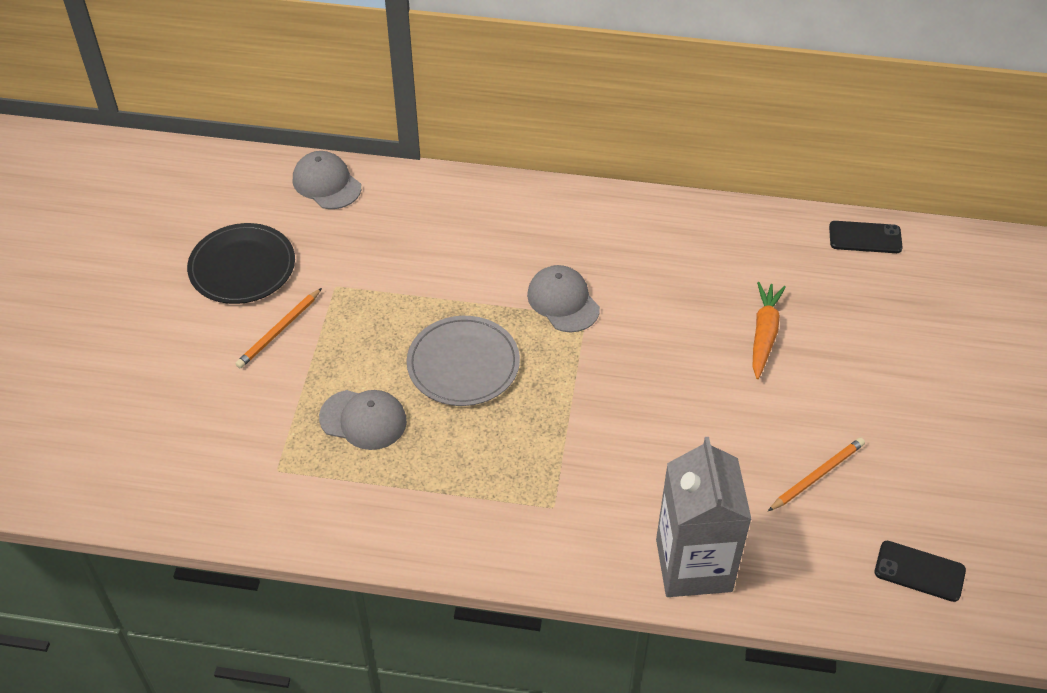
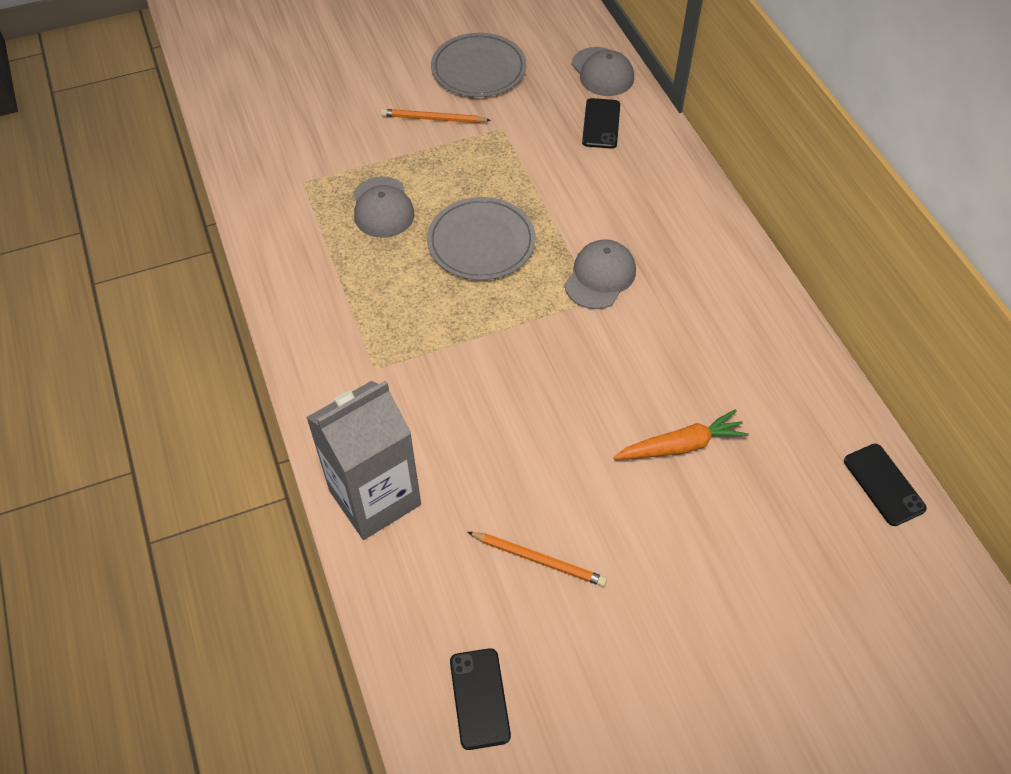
camera: 60 degrees right, 5 degrees up
black plate [187,223,295,304] -> grey plate [431,33,526,97]
grey cap [293,151,361,209] -> grey cap turned 135 degrees clockwise [571,47,634,96]
none -> black phone [582,98,620,149]

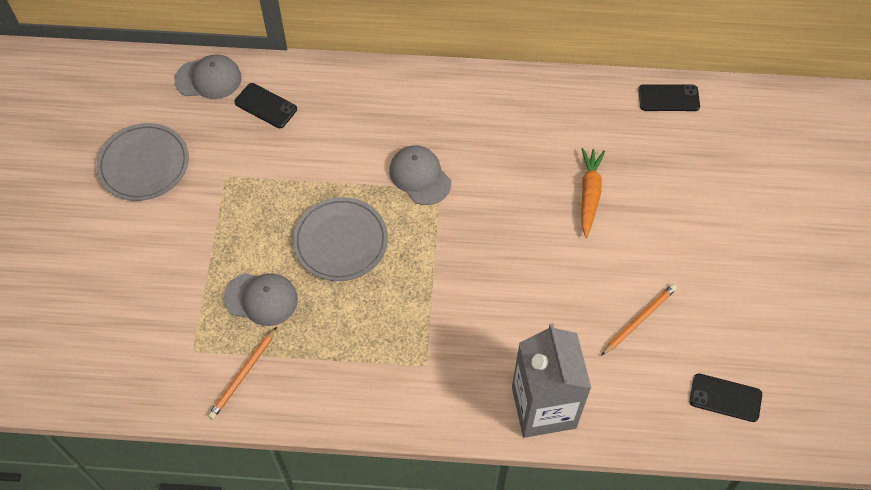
camera: 65 degrees left, 5 degrees up
orange pencil [381,109,491,123] -> orange pencil moved to [208,327,277,419]

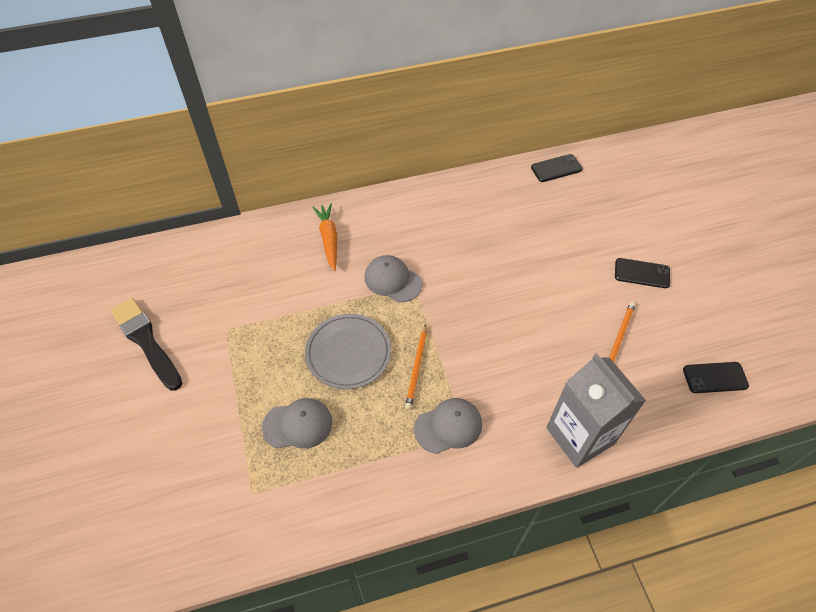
camera: 20 degrees left, 5 degrees down
grey plate [96,123,189,201] -> black brush [111,298,182,391]
grey cap [174,54,242,99] -> grey cap moved to [414,398,482,454]
orange pencil [208,327,277,419] -> orange pencil moved to [405,324,427,410]
black phone [234,83,297,128] -> black phone moved to [615,258,670,288]
orange carrot [581,148,605,238] -> orange carrot moved to [313,203,337,271]

